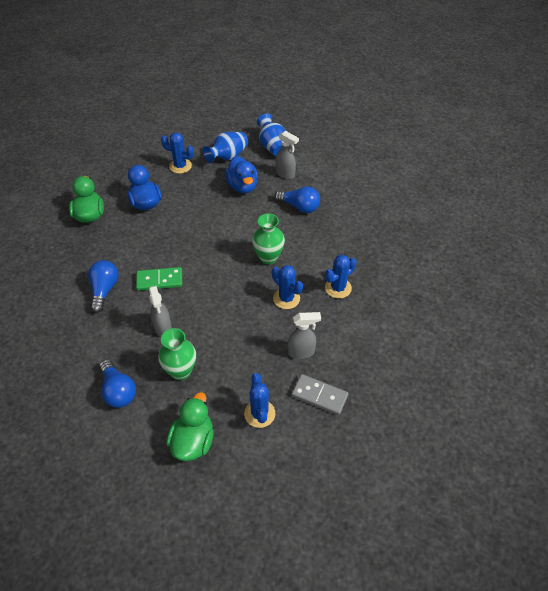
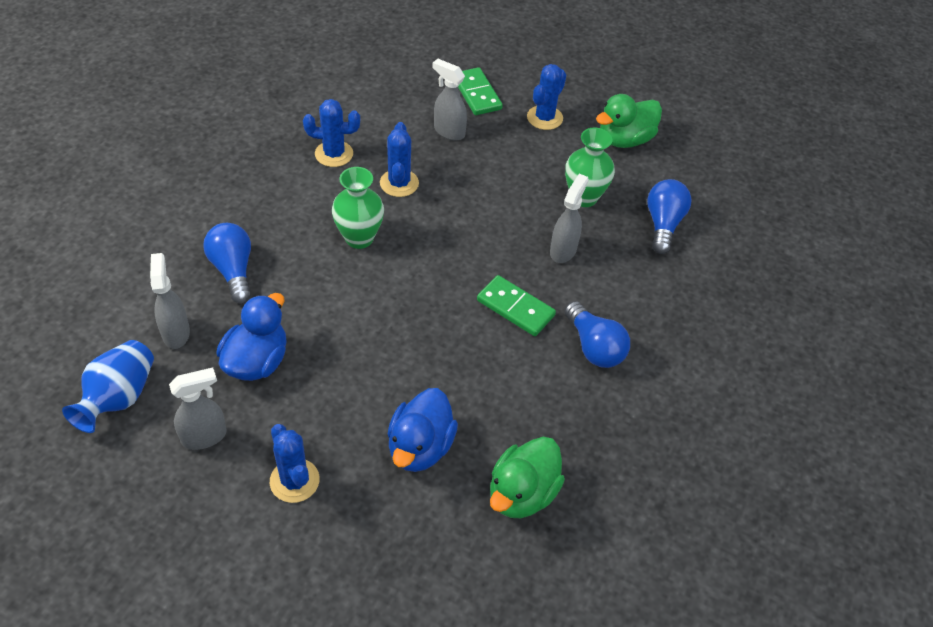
camera: 140 degrees left, 0 degrees up
blue light bulb [88,260,119,313] -> blue light bulb turned 75 degrees counterclockwise [564,301,630,368]
blue vase [203,132,248,163] -> grey spray bottle [169,367,227,450]
grey domino [292,374,348,415] -> green domino [458,67,503,115]

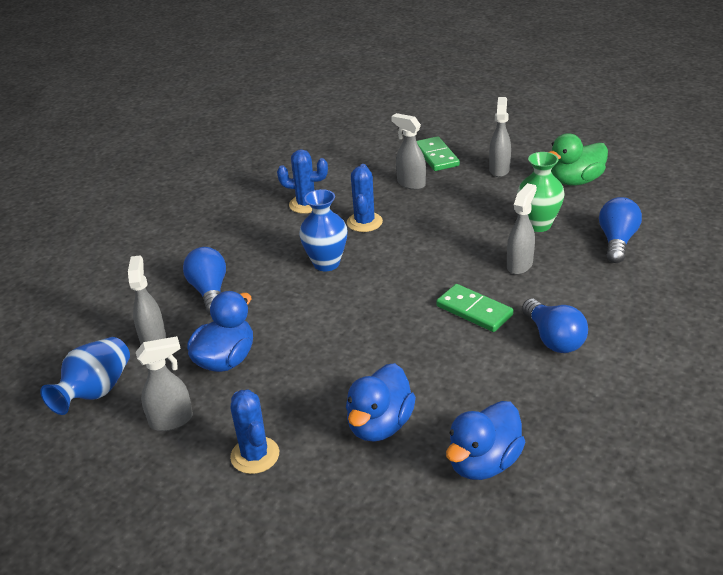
camera: 10 degrees right, 15 degrees down
green vase [332,167,384,249] -> blue vase [299,189,347,271]
green duck [490,437,565,518] -> blue duck [446,401,526,480]
blue cactus [527,64,566,130] -> grey spray bottle [489,97,511,177]

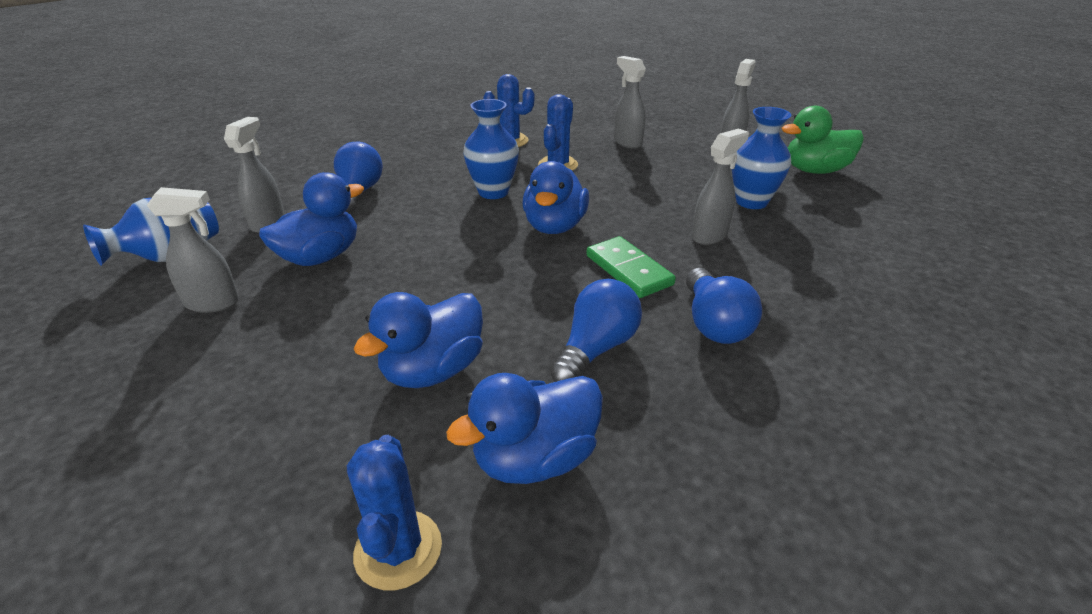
camera: 15 degrees right, 0 degrees up
blue cactus [230,389,279,474] -> blue cactus moved to [347,435,442,590]
green domino [417,136,460,171] -> none
green vase [517,152,565,232] -> blue vase [732,107,791,209]
blue light bulb [599,197,642,263] -> blue light bulb moved to [550,279,642,382]
none -> blue duck [523,161,589,234]

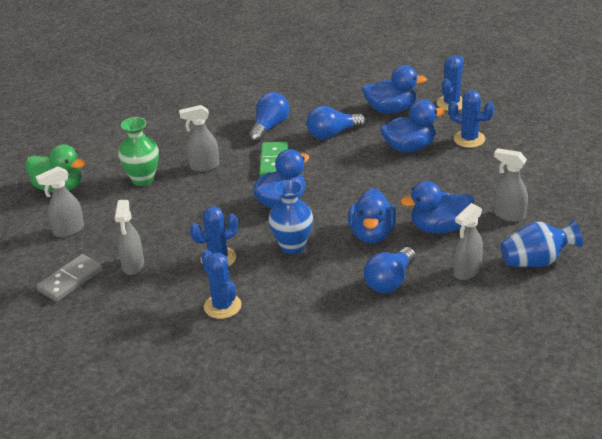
camera: 145 degrees left, 0 degrees up
blue vase [732,107,791,209] -> green vase [118,117,159,186]
none -> grey domino [36,254,103,302]
none -> blue duck [348,188,396,243]
none -> blue cactus [448,90,495,148]

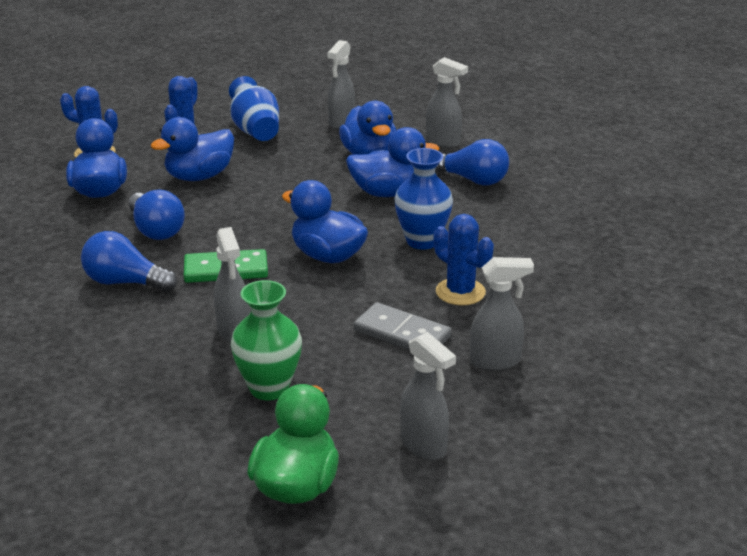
camera: 100 degrees left, 5 degrees down
grey domino [36,254,103,302] -> grey domino moved to [354,302,451,350]
blue cactus [201,250,241,319] -> none
blue duck [380,99,446,152] -> blue duck turned 105 degrees counterclockwise [151,117,234,181]
blue vase [500,220,583,267] -> blue vase moved to [229,76,279,141]

